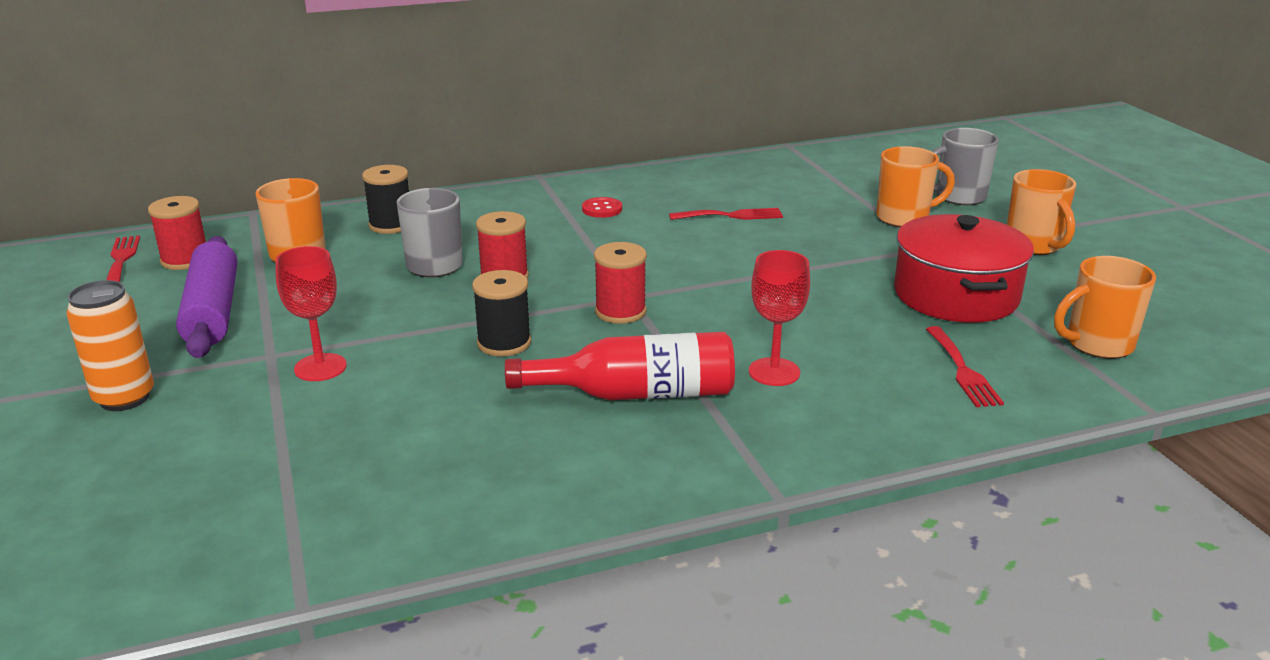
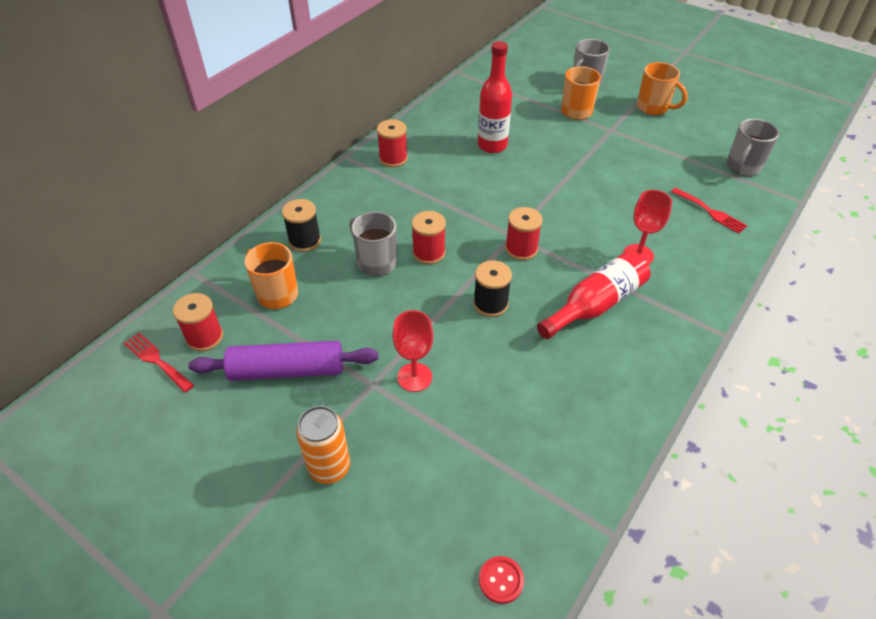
camera: 35 degrees left, 20 degrees up
purple rolling pin [176,236,237,358] -> purple rolling pin turned 45 degrees counterclockwise [188,341,379,381]
red button [582,197,622,218] -> red button moved to [479,556,524,604]
red fork [669,208,783,220] -> red bottle [478,41,512,153]
red pot [894,214,1034,323] -> none
orange mug [1054,256,1156,359] -> grey mug [727,119,779,176]
none -> red spool [377,119,408,167]

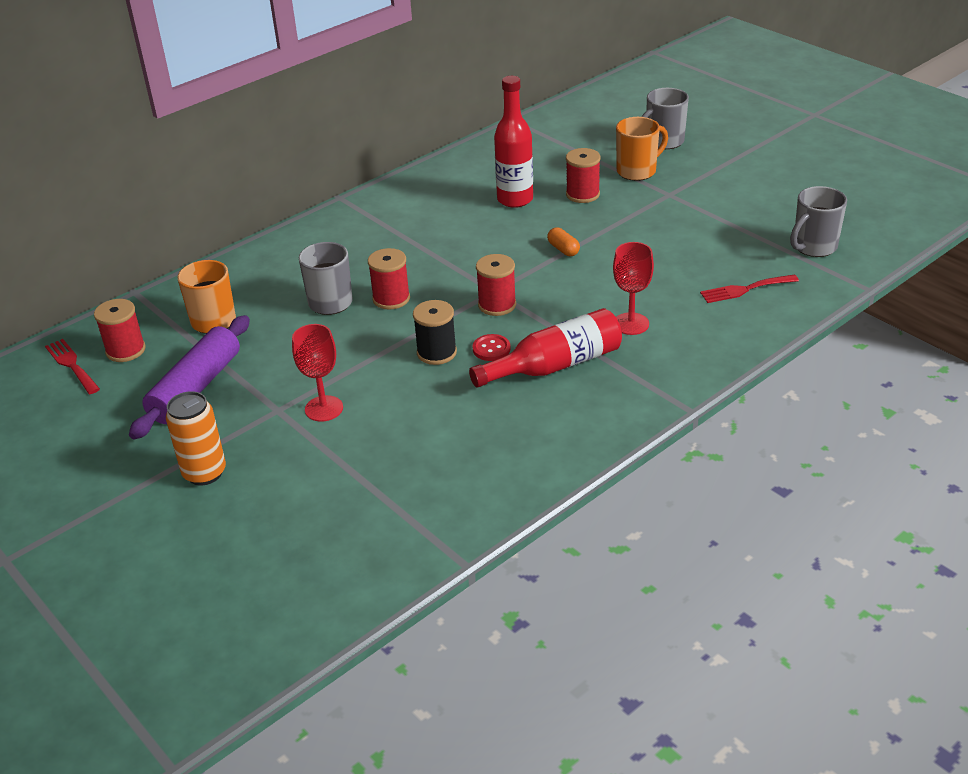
camera: 15 degrees right, 10 degrees down
purple rolling pin [188,341,379,381] -> purple rolling pin turned 75 degrees counterclockwise [129,315,250,440]
black spool [282,199,321,252] -> none
red spool [377,119,408,167] -> red spool moved to [566,148,601,203]
red button [479,556,524,604] -> red button moved to [472,334,511,361]
orange mug [637,62,688,116] -> none
red fork [671,188,747,234] -> red fork turned 105 degrees clockwise [700,274,799,303]
none -> orange capsule [547,227,580,256]

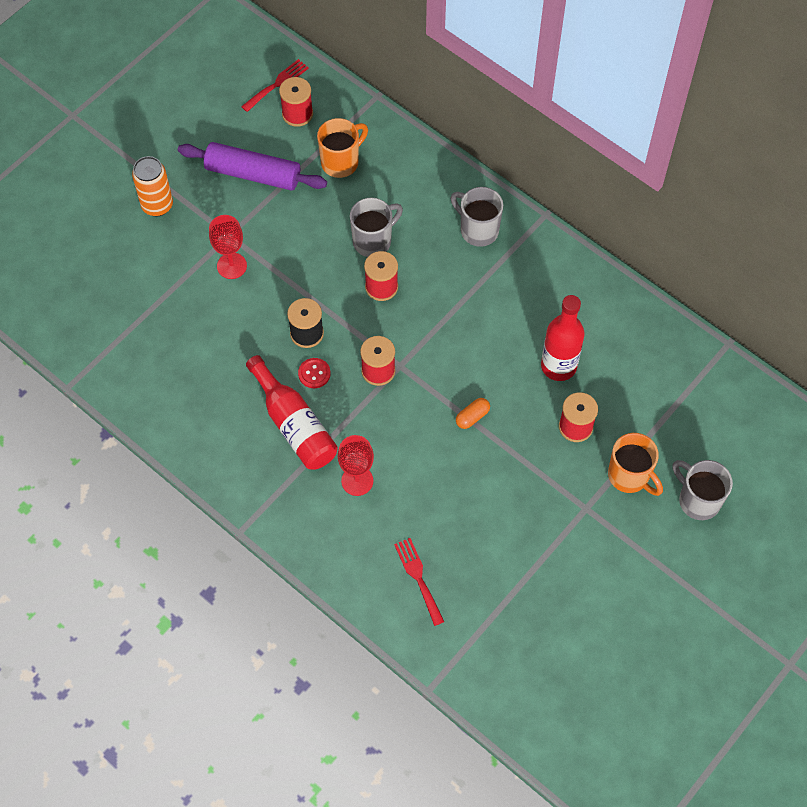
camera: 80 degrees right, 25 degrees up
grey mug [790,186,847,257] -> grey mug moved to [451,187,503,247]

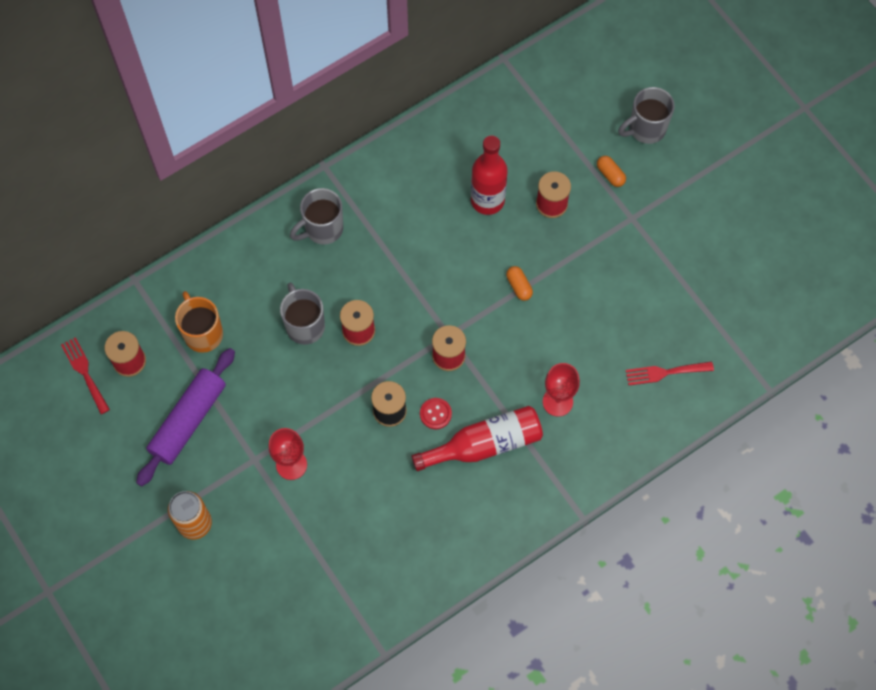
camera: 75 degrees left, 5 degrees up
orange mug [608,433,663,496] -> orange capsule [597,156,626,187]

